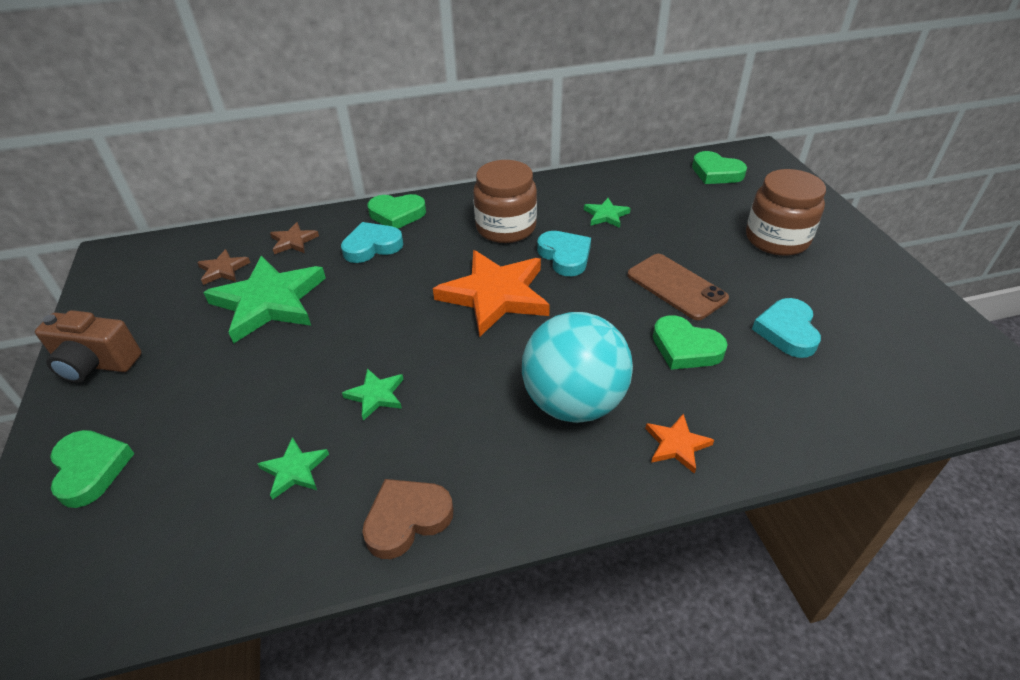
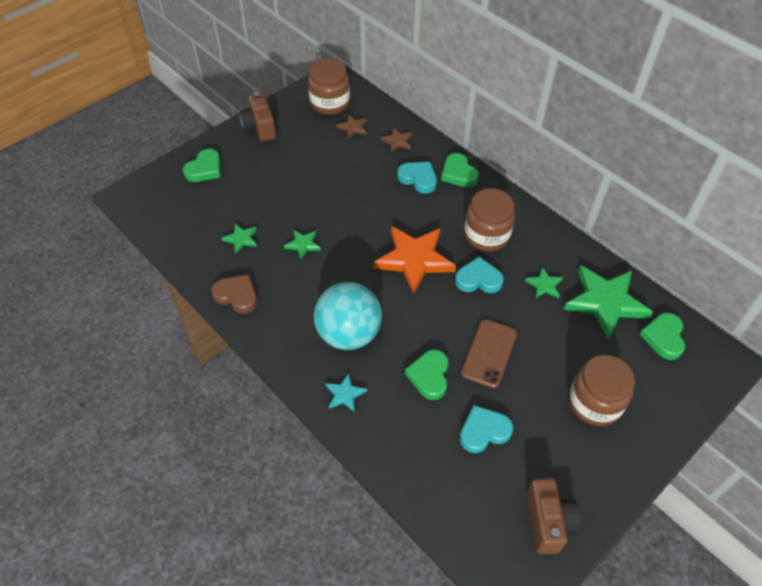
camera: 60 degrees right, 10 degrees up
green star [203,256,326,344] -> green star moved to [564,265,653,340]
turquoise heart [537,231,591,276] -> turquoise heart turned 120 degrees counterclockwise [455,257,504,293]
orange star [645,414,714,474] -> turquoise star [325,373,367,412]
none -> brown jar [308,59,350,115]
none -> brown camera [526,478,580,554]

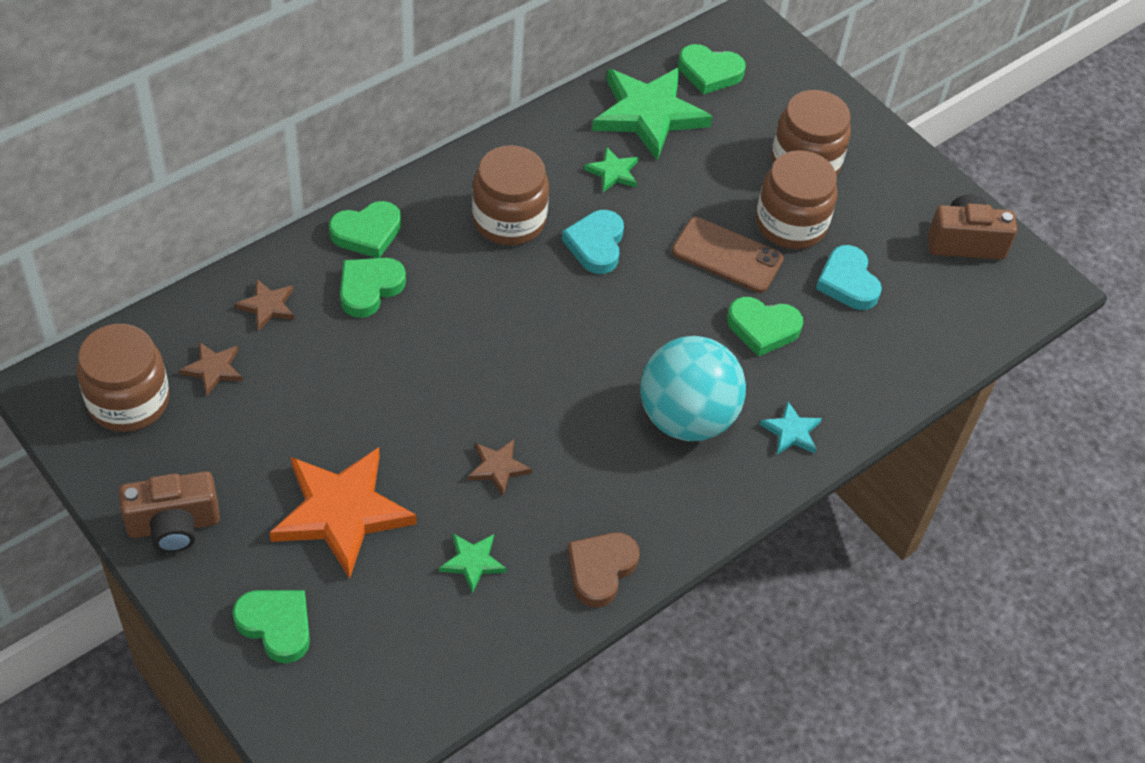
camera: 90 degrees left, 0 degrees up
green star [284,230,321,259] -> brown star [468,439,532,496]
orange star [373,226,456,294] -> orange star moved to [269,447,417,579]
turquoise heart [397,162,437,194] -> green heart [340,258,406,318]
none -> brown jar [756,150,837,249]

